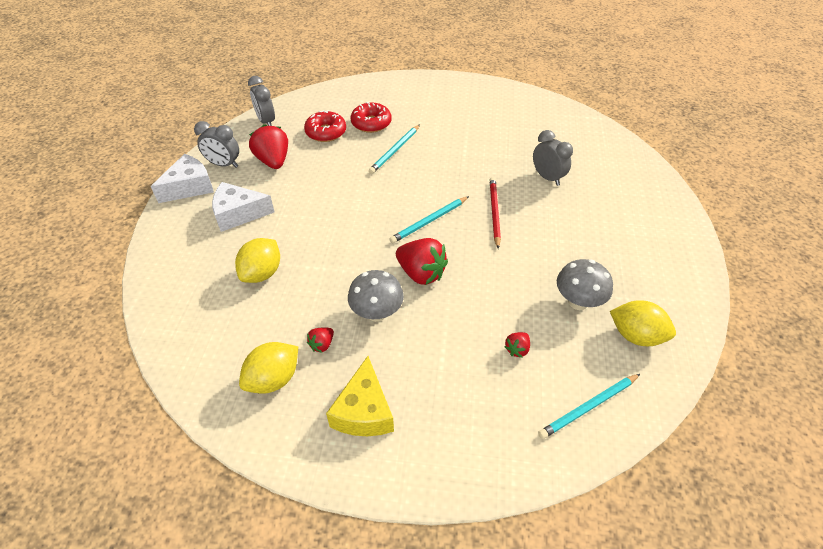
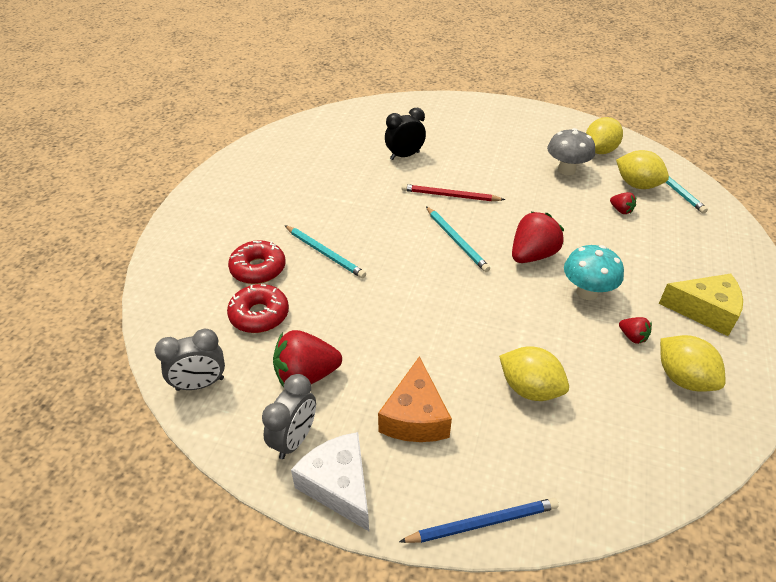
camera: 80 degrees left, 5 degrees down
white cheese [212,182,274,232] -> orange cheese [378,356,452,442]
grey mushroom [348,270,404,322] -> turquoise mushroom [564,245,624,300]
grey clock [533,130,573,186] -> black clock [385,108,426,160]
none -> blue pencil [399,498,559,543]
none -> yellow lemon [616,150,669,189]

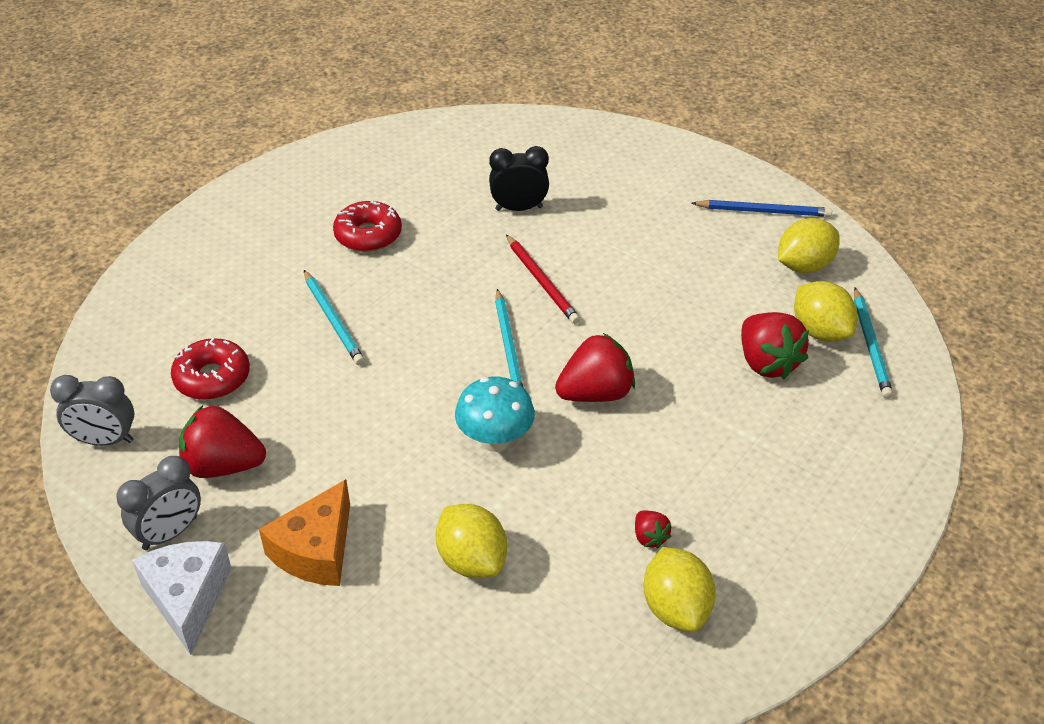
camera: 20 degrees right, 0 degrees up
red donut [228,240,285,284] -> red donut moved to [333,201,402,252]
blue pencil [399,498,559,543] -> blue pencil moved to [691,200,832,217]
red pencil [402,184,505,201] -> red pencil turned 150 degrees counterclockwise [506,234,580,324]
grey mushroom [547,128,595,175] -> none
turquoise mushroom [564,245,624,300] -> turquoise mushroom moved to [455,376,535,452]
red strawberry [610,192,636,214] -> red strawberry [741,312,809,379], size x2.04
yellow cheese [659,274,743,336] -> none

